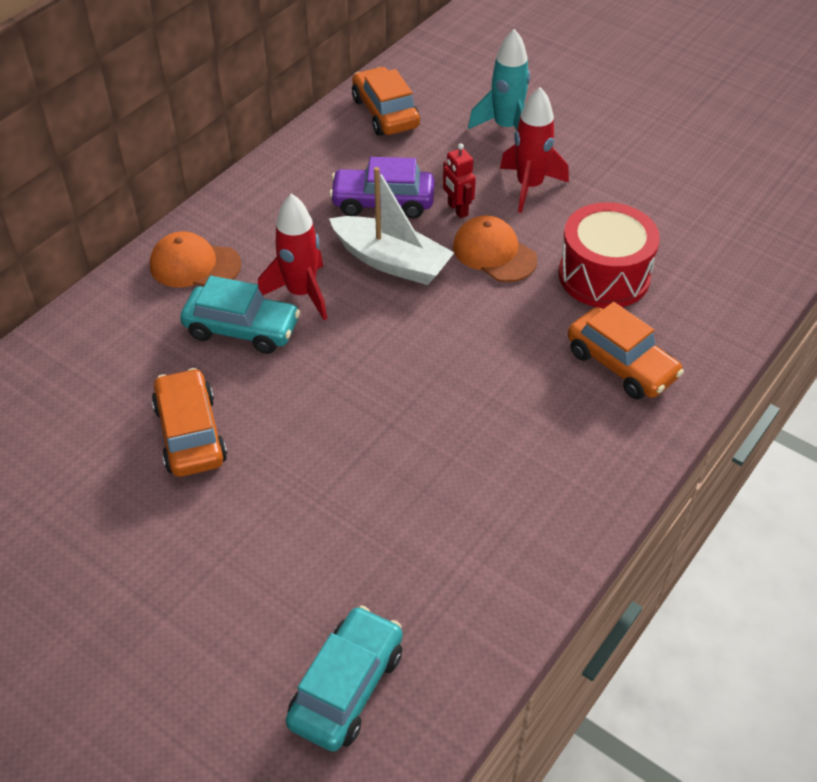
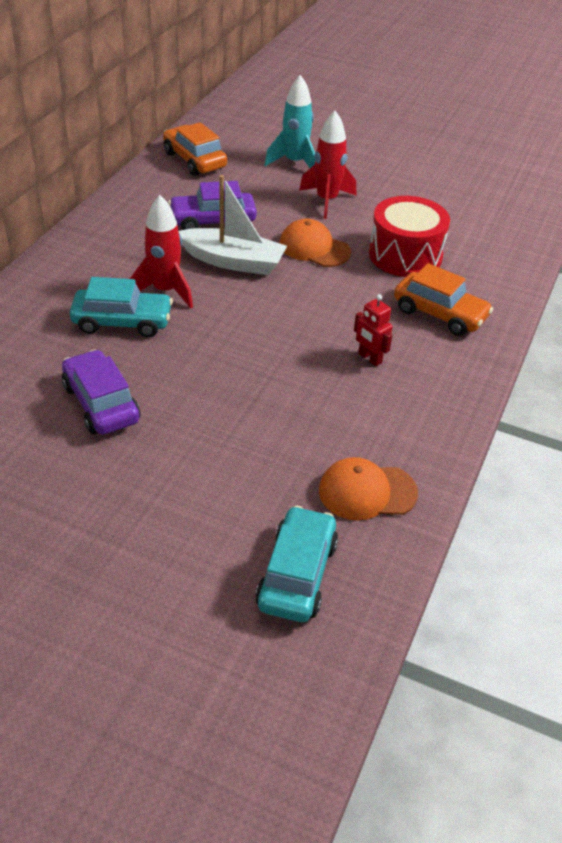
camera: 15 degrees left, 5 degrees down
orange cap [150,231,241,288] -> orange cap moved to [319,457,418,521]
orange car [152,368,227,477] -> purple car [62,349,140,435]
red robot [443,143,476,218] -> red robot moved to [354,294,393,366]

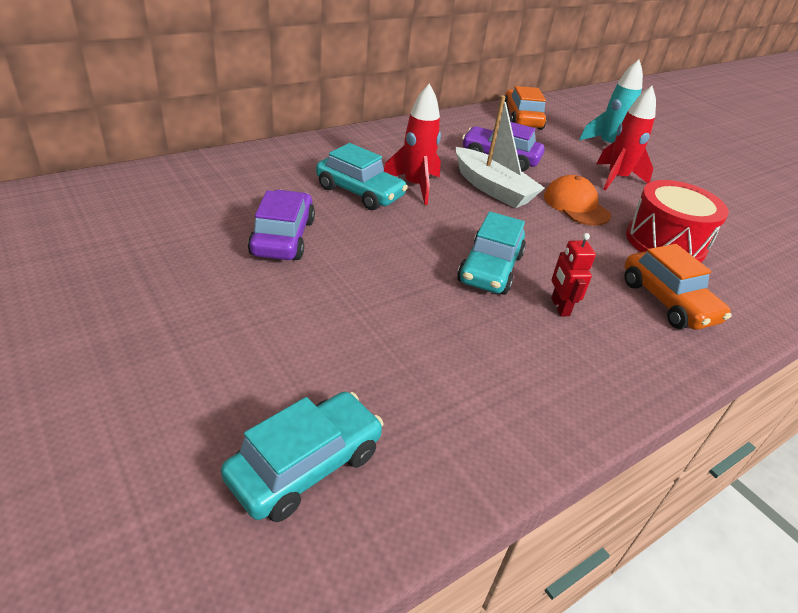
camera: 30 degrees right, 5 degrees down
orange cap [319,457,418,521] -> none
none -> turquoise car [457,211,526,295]

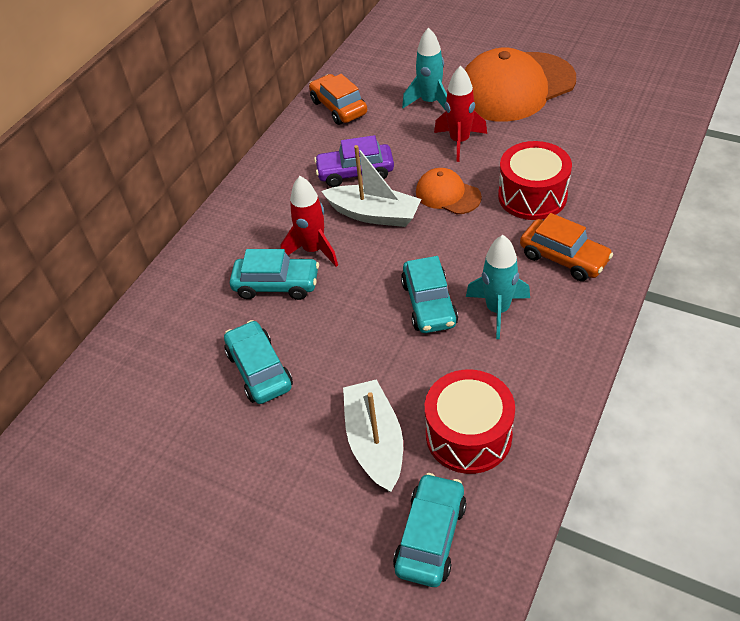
camera: 20 degrees left, 10 degrees up
purple car [248,190,315,260] -> turquoise car [224,320,293,404]
red robot [551,233,596,316] -> turquoise rocket [466,235,530,339]
none -> white boat [343,379,403,492]
none -> red drum [425,370,515,474]
none -> orange cap [465,48,576,122]

